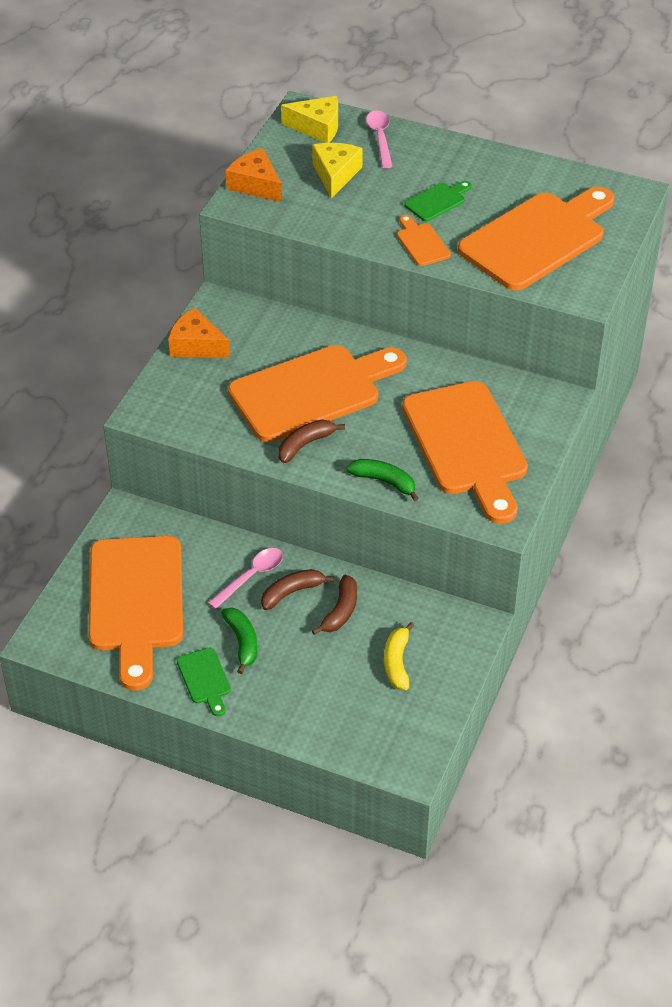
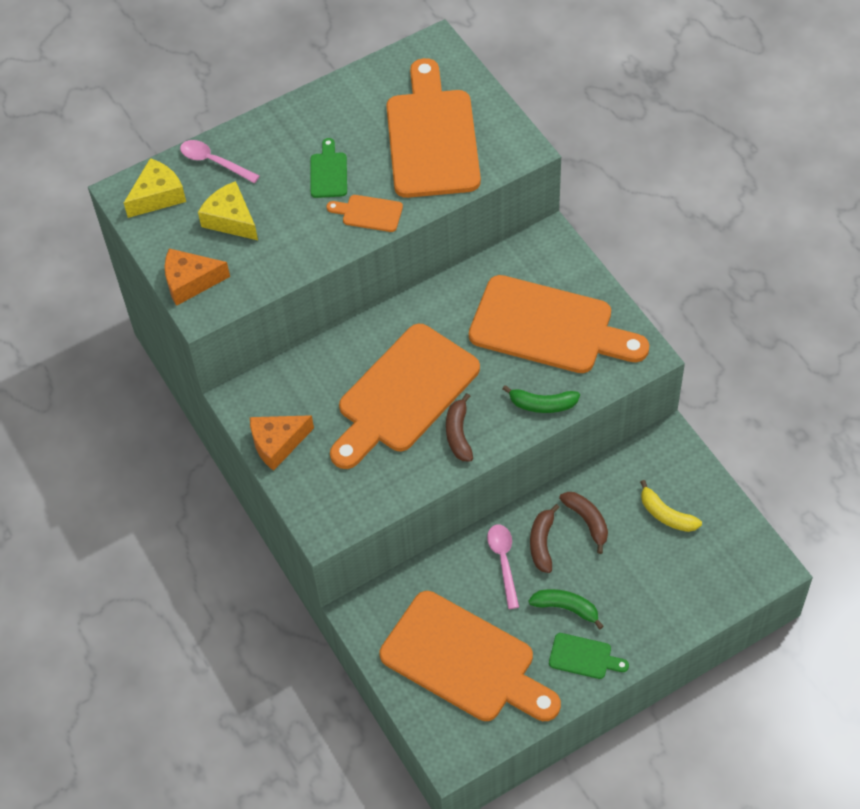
camera: 50 degrees left, 10 degrees up
orange cutting board [228,345,407,442] -> orange cutting board turned 150 degrees counterclockwise [330,324,480,469]
green banana [347,459,419,501] -> green banana turned 150 degrees counterclockwise [503,385,580,413]

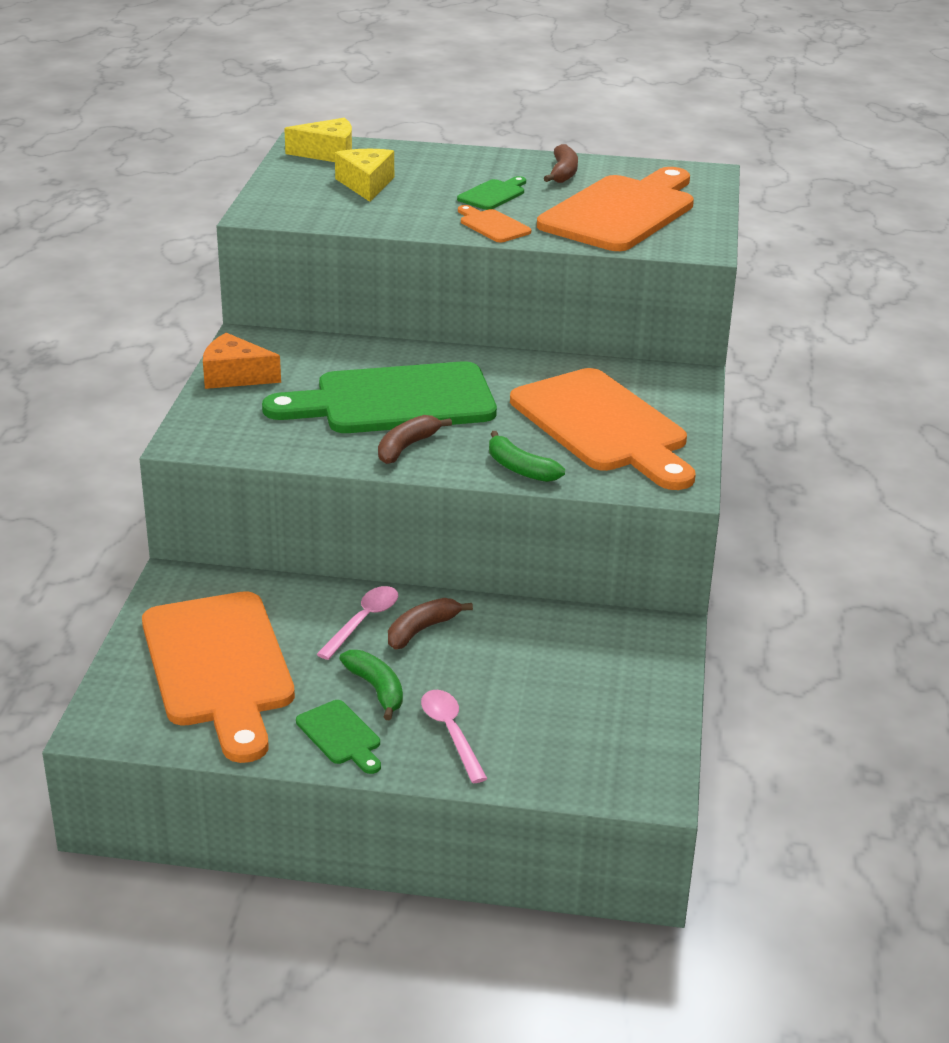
camera: 35 degrees right, 25 degrees down
orange cheese [165,248,230,306] -> none
pink spoon [180,140,260,183] -> pink spoon moved to [421,690,488,783]
orange cutting board [330,324,480,469] -> green cutting board [262,361,497,433]
brown banana [559,492,608,554] -> brown banana moved to [544,144,578,183]
yellow banana [640,480,702,532] -> none

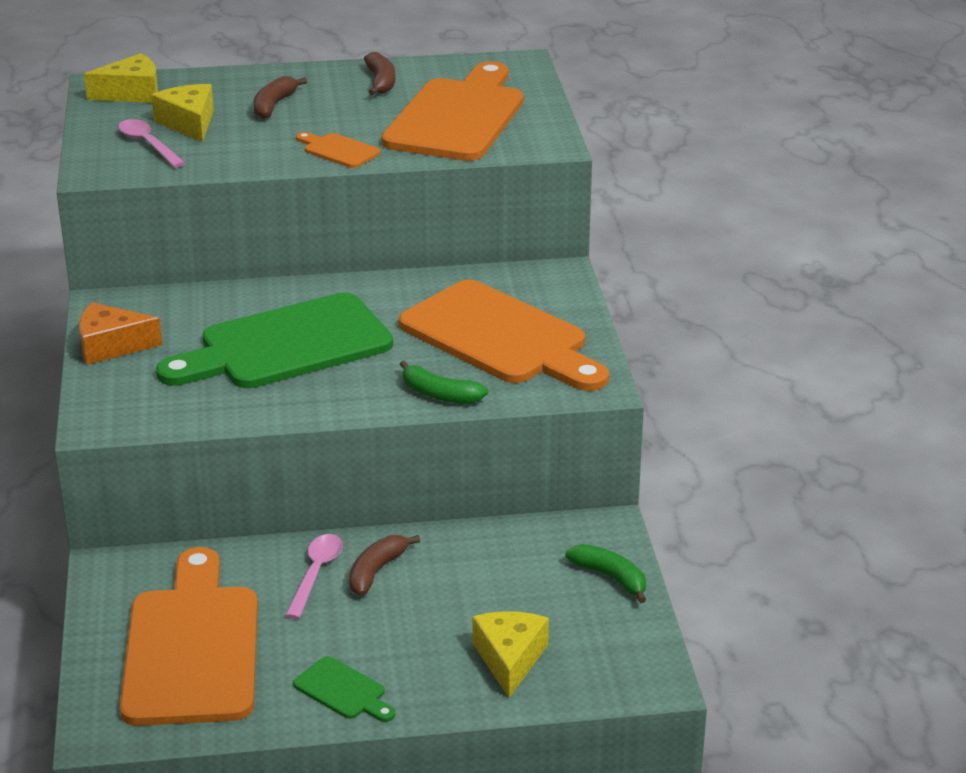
camera: 15 degrees left, 0 degrees up
orange cutting board [142,591,295,763] -> orange cutting board turned 150 degrees counterclockwise [120,547,258,726]
green banana [339,650,403,720] -> green banana moved to [566,544,646,603]
brown banana [378,415,452,464] -> brown banana moved to [254,76,307,119]
pink spoon [421,690,488,783] -> pink spoon moved to [118,119,185,168]
green cutting board [457,176,526,210] -> none
none -> yellow cheese [473,611,549,698]

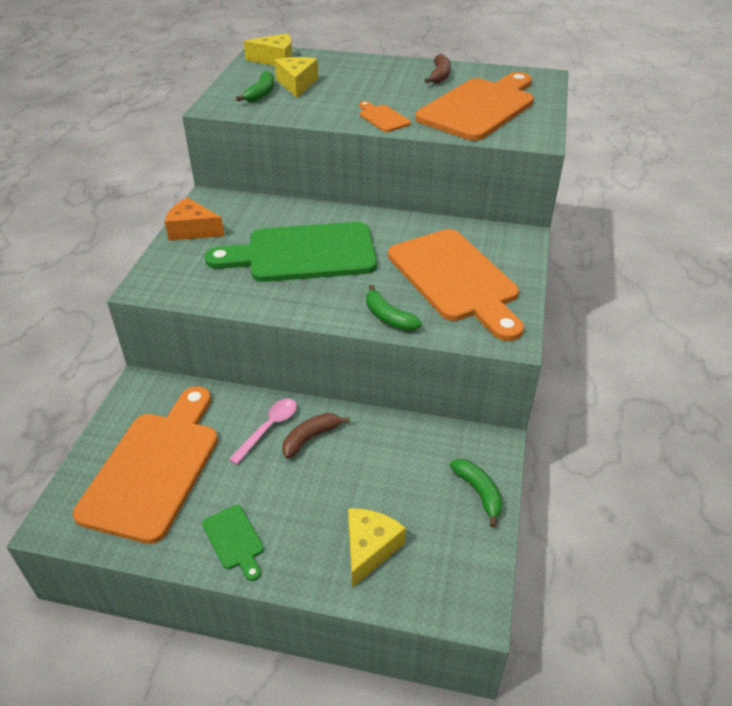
camera: 20 degrees right, 10 degrees up
pink spoon [118,119,185,168] -> green banana [236,71,274,102]
brown banana [254,76,307,119] -> none

